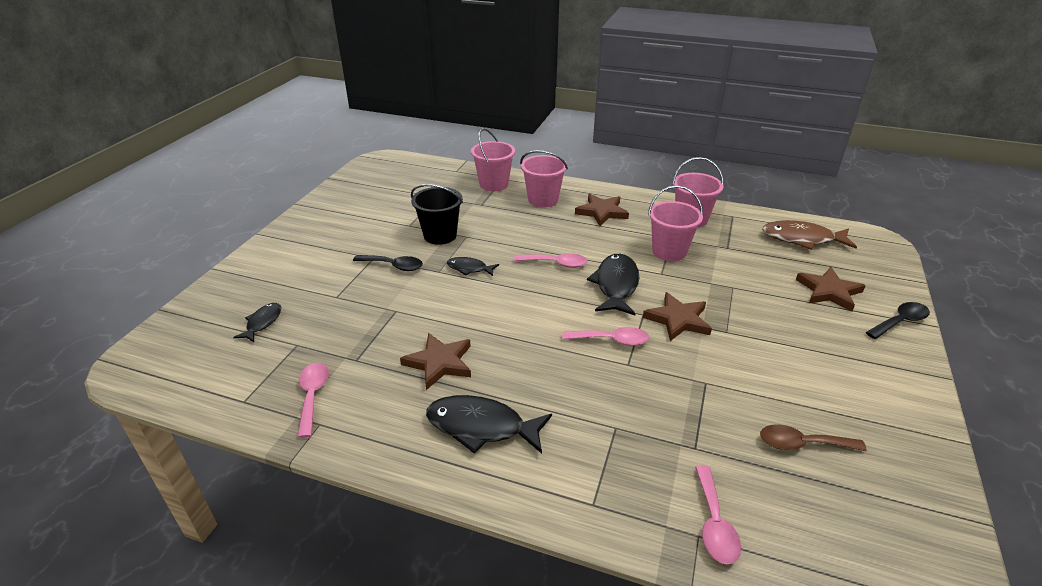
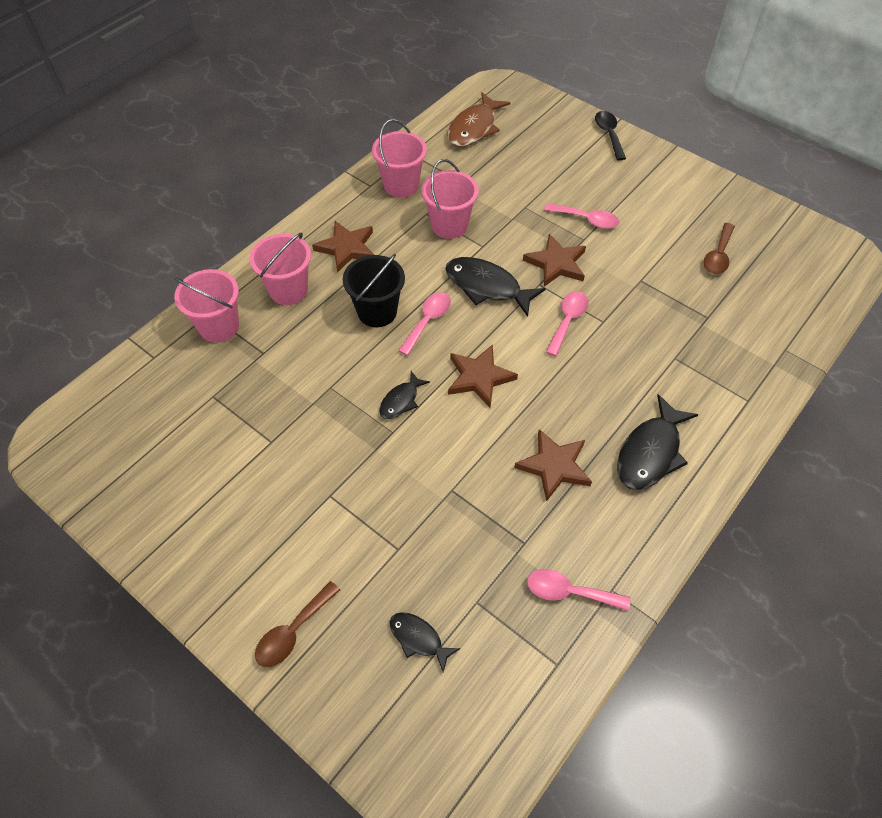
camera: 70 degrees left, 20 degrees up
black spoon [353,255,423,271] -> none
black bucket [411,184,463,245] -> black bucket moved to [343,254,405,327]
pink spoon [695,465,741,564] -> pink spoon moved to [544,203,619,229]
brown star [796,267,866,312] -> brown star moved to [448,344,518,408]
none -> brown spoon [255,581,340,667]

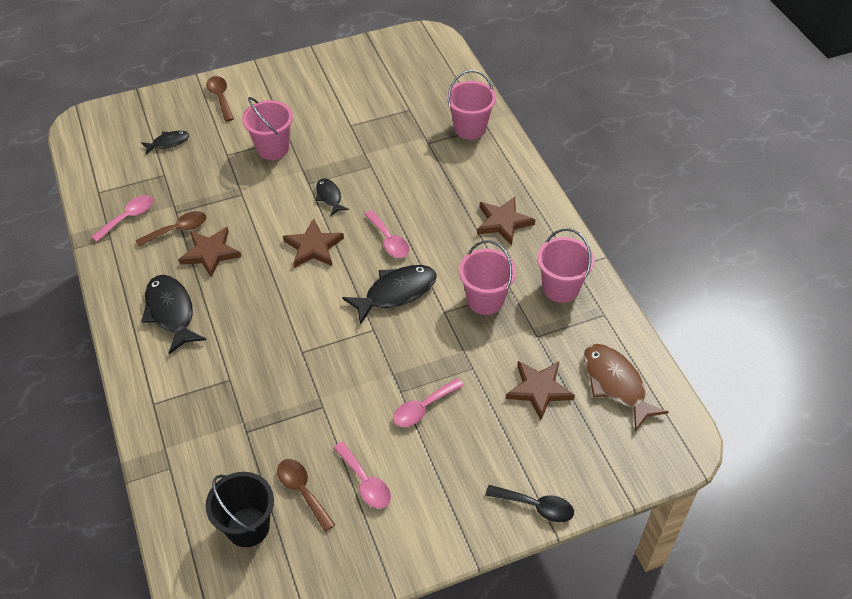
camera: 120 degrees right, 5 degrees down
pink bucket [250,233,311,305] -> pink bucket moved to [242,97,293,160]
black bucket [343,254,405,327] -> black bucket moved to [205,472,274,547]
brown star [523,234,586,287] -> brown star moved to [506,361,575,420]
pink spoon [546,291,588,356] -> pink spoon moved to [333,442,391,509]
none -> brown spoon [136,211,207,247]

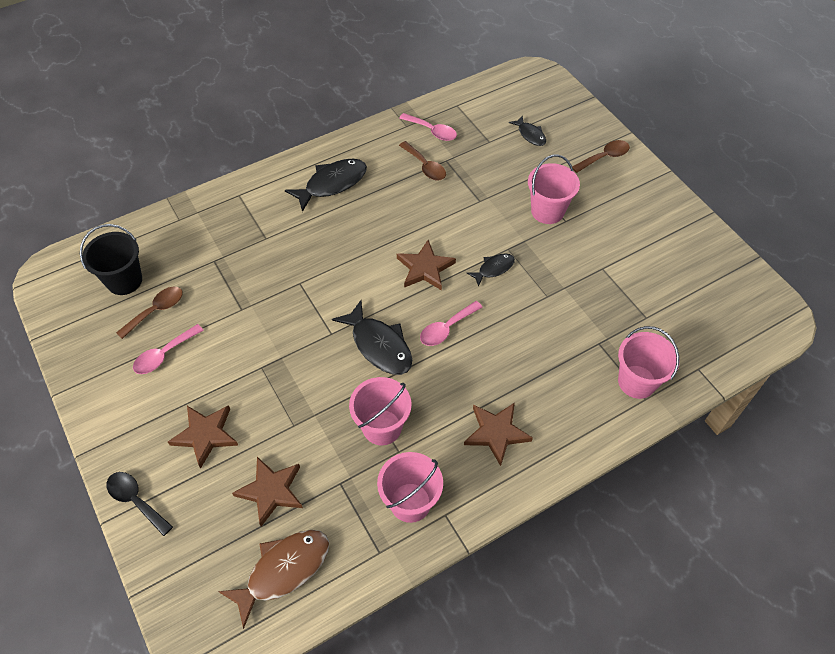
camera: 80 degrees right, 5 degrees up
brown star [178,227,241,278] -> brown star moved to [168,405,238,469]
pink spoon [393,378,464,427] -> none
black spoon [485,485,574,522] -> black spoon turned 120 degrees clockwise [106,472,173,536]

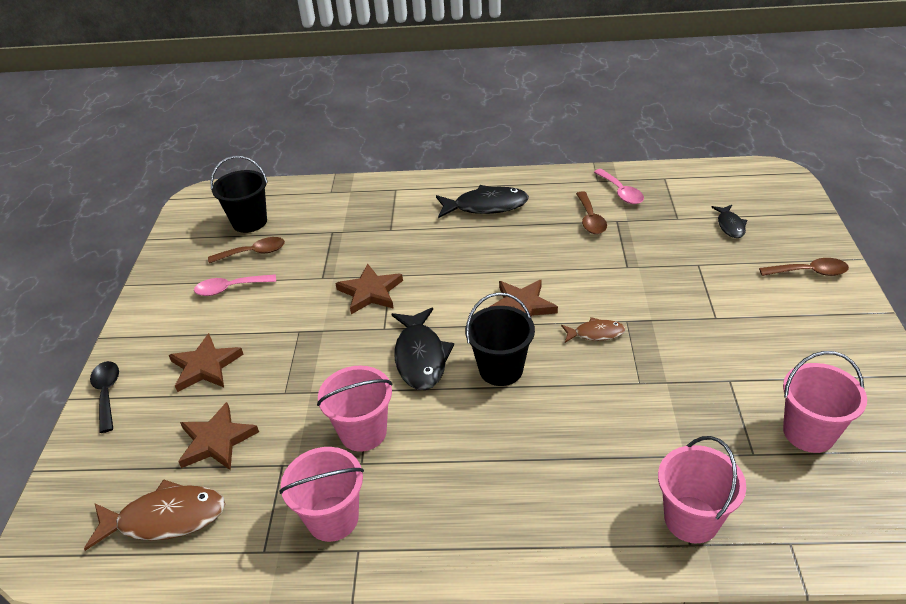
camera: 35 degrees right, 15 degrees down
pink spoon [420,301,483,346] -> black bucket [465,292,535,386]
brown star [464,403,533,466] -> brown star moved to [335,263,403,314]
black fish [467,253,515,287] -> brown fish [561,317,626,343]
pink bucket [528,154,580,224] -> pink bucket moved to [783,351,867,453]

